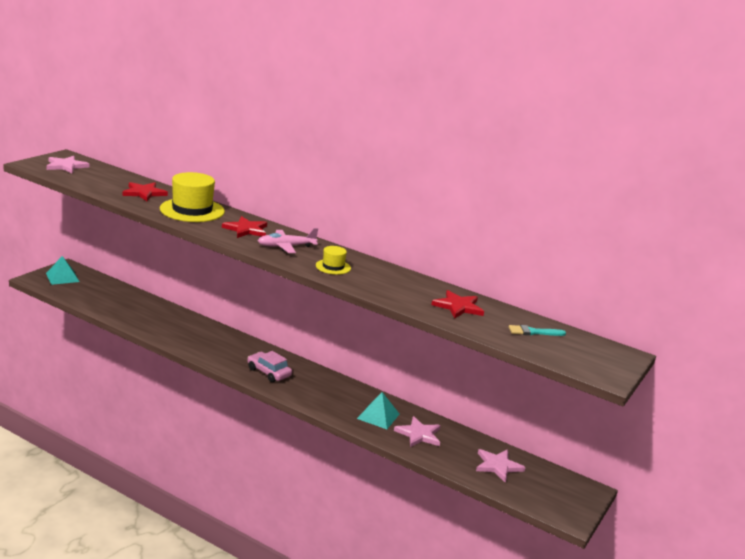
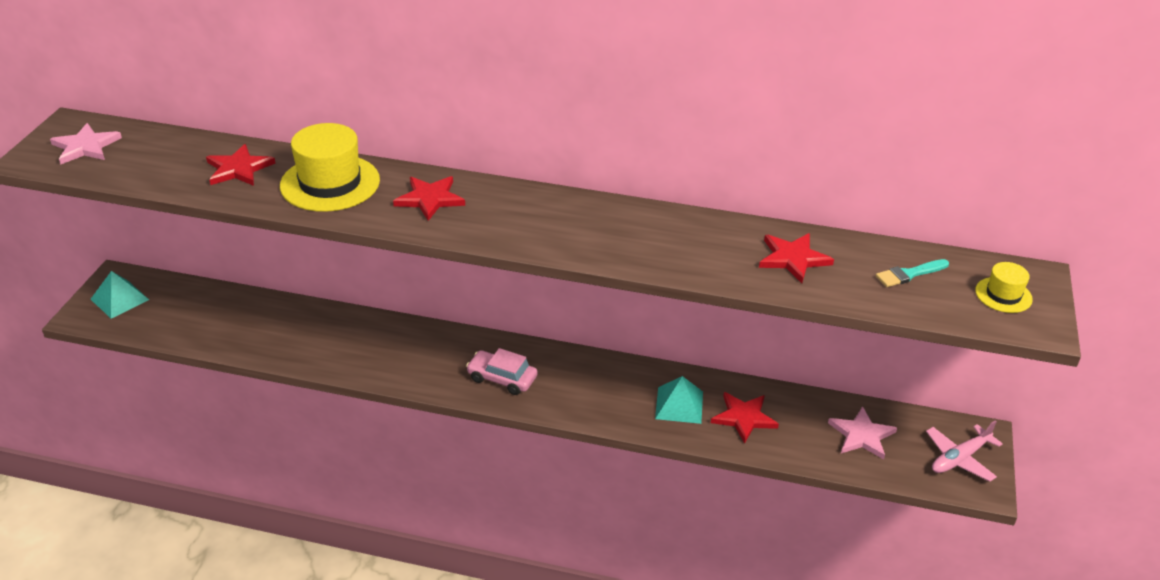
camera: 15 degrees left, 15 degrees up
pink plane [258,228,318,253] -> pink plane moved to [926,420,1003,482]
yellow hat [316,246,351,275] -> yellow hat moved to [975,262,1033,313]
pink star [394,416,441,447] -> red star [711,392,779,444]

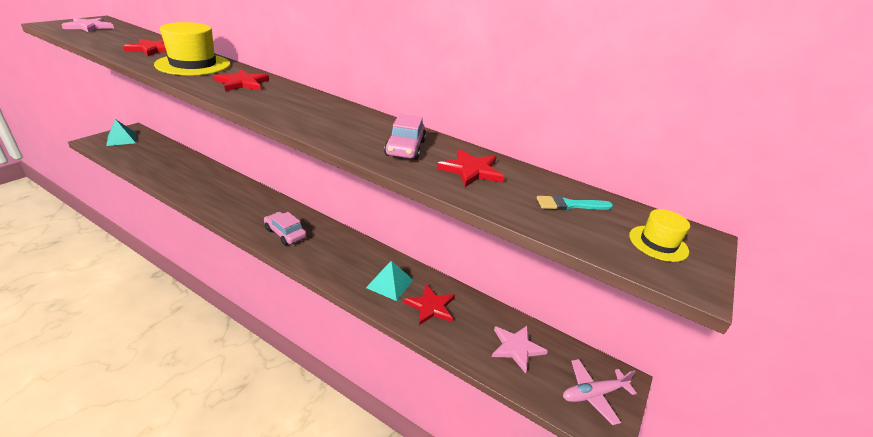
camera: 15 degrees right, 5 degrees down
none -> pink car [384,114,426,160]

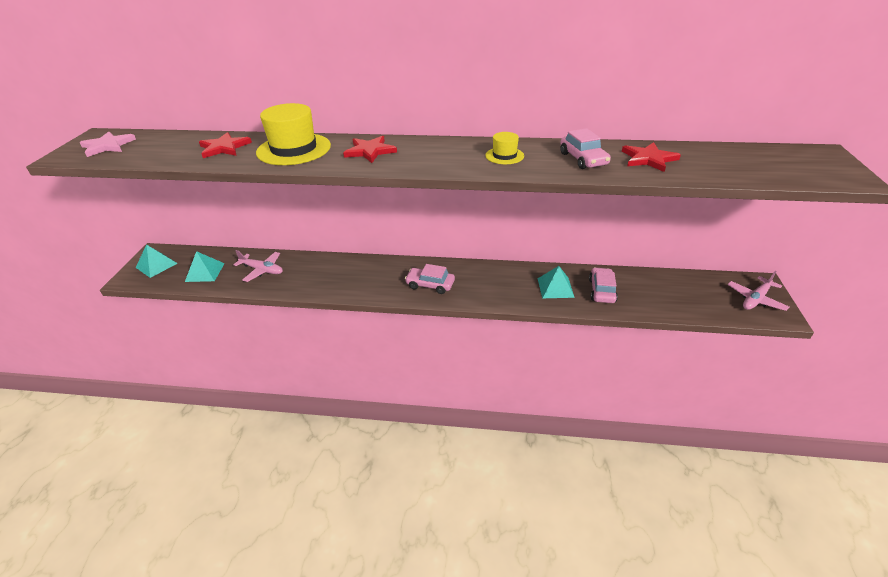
camera: 20 degrees left, 5 degrees up
red star [404,284,455,325] -> pink car [589,267,618,303]
pink star [492,326,548,374] -> none
turquoise brush [537,195,613,210] -> none
yellow hat [629,209,690,262] -> yellow hat moved to [485,132,524,164]
none -> turquoise pyramid [185,251,225,282]
none -> pink plane [234,250,283,282]

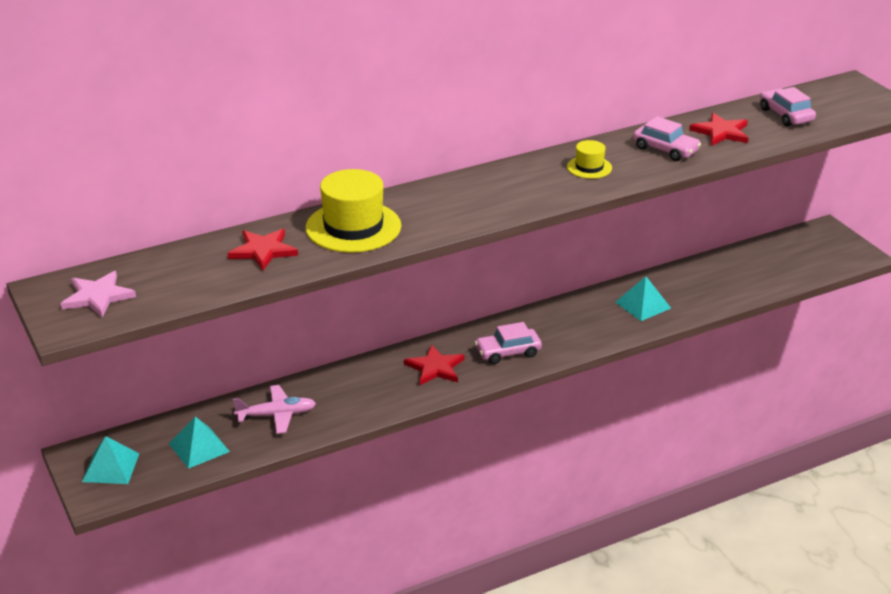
camera: 35 degrees left, 5 degrees down
red star [343,136,397,163] -> red star moved to [404,344,465,385]
pink car [589,267,618,303] -> pink car moved to [760,87,816,126]
pink plane [728,271,789,311] -> none

